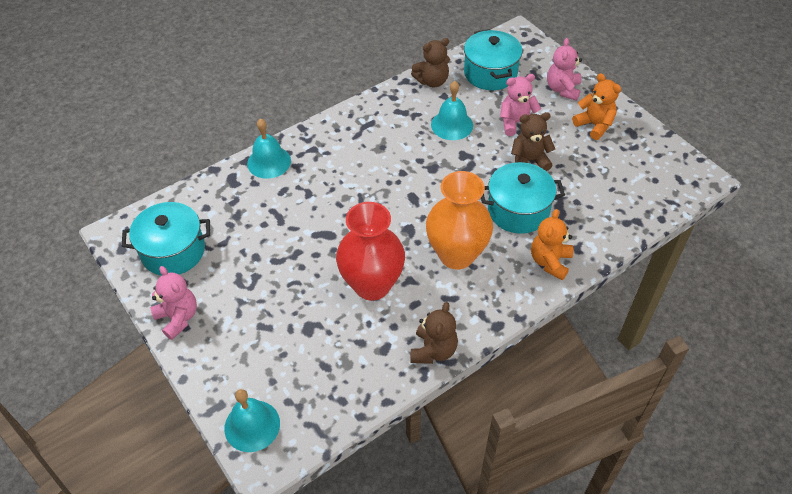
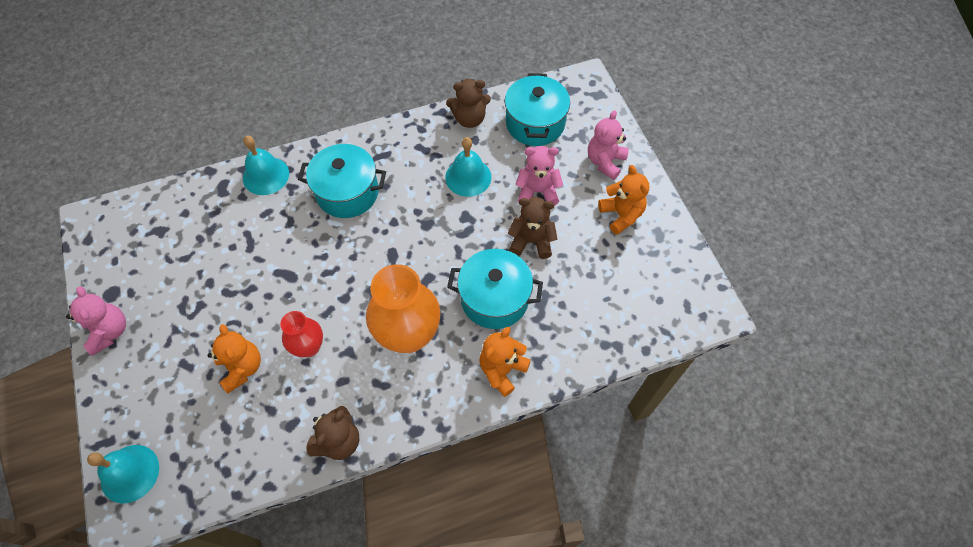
camera: 15 degrees right, 10 degrees up
turquoise pot [122,202,210,276] -> turquoise pot moved to [298,144,386,218]
red vase [336,202,405,301] -> red vase [280,311,323,357], size x0.55
none -> orange teddy bear [208,324,261,393]

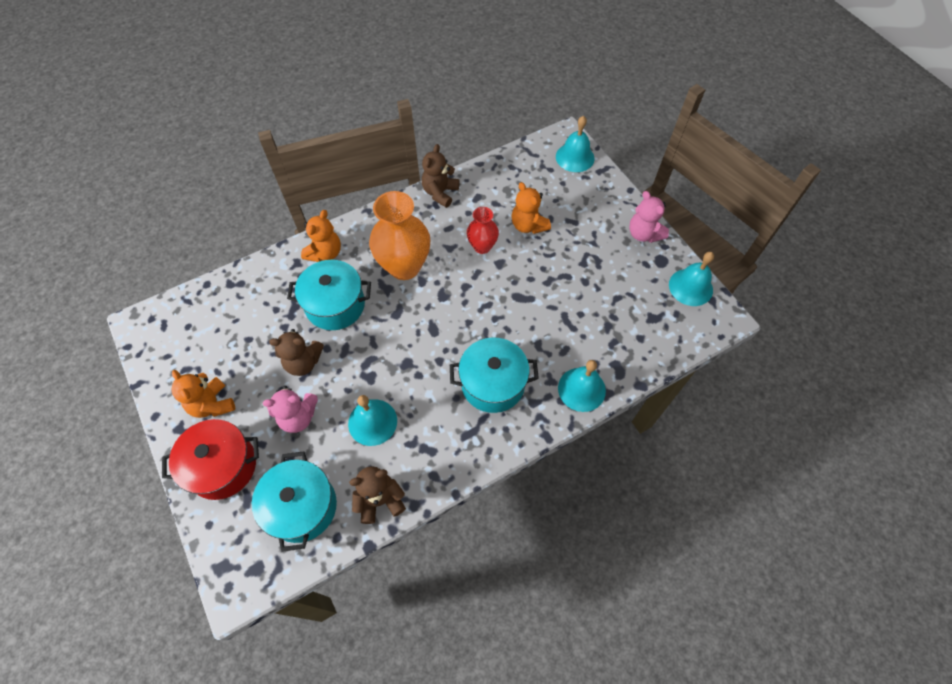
camera: 170 degrees right, 0 degrees up
pink teddy bear [588,110,629,180] -> red pot [162,419,259,500]
none -> turquoise bell [669,252,714,306]

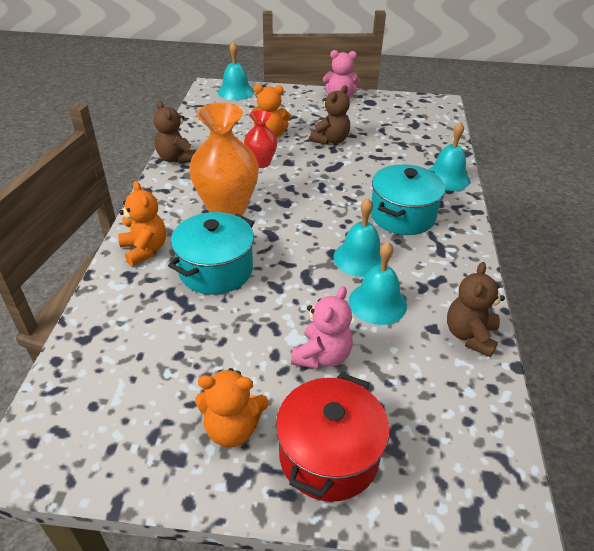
camera: 55 degrees left, 20 degrees down
turquoise pot [252,451,337,552] -> none
brown teddy bear [269,329,324,376] -> brown teddy bear moved to [310,85,350,145]
turquoise bell [669,252,714,306] -> turquoise bell moved to [333,198,381,277]

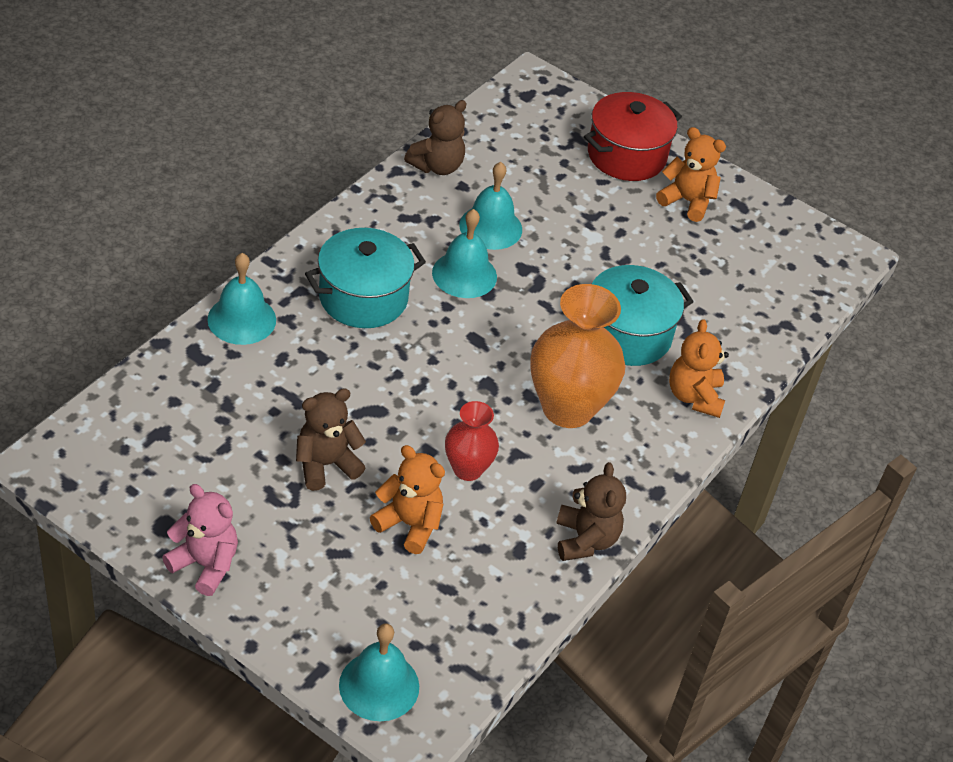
camera: 155 degrees left, 5 degrees up
pink teddy bear [291,286,353,369] -> none

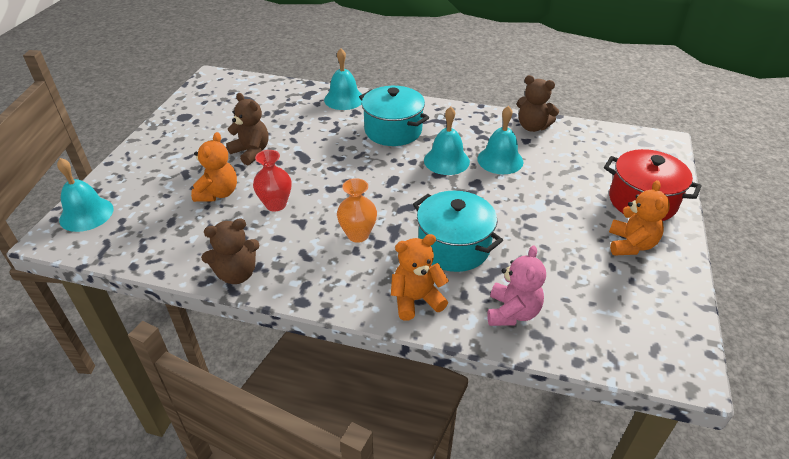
camera: 75 degrees right, 5 degrees down
pink teddy bear [162,484,238,596] -> pink teddy bear moved to [487,245,546,326]
orange vase [530,284,625,428] -> orange vase [337,178,377,243], size x0.55

